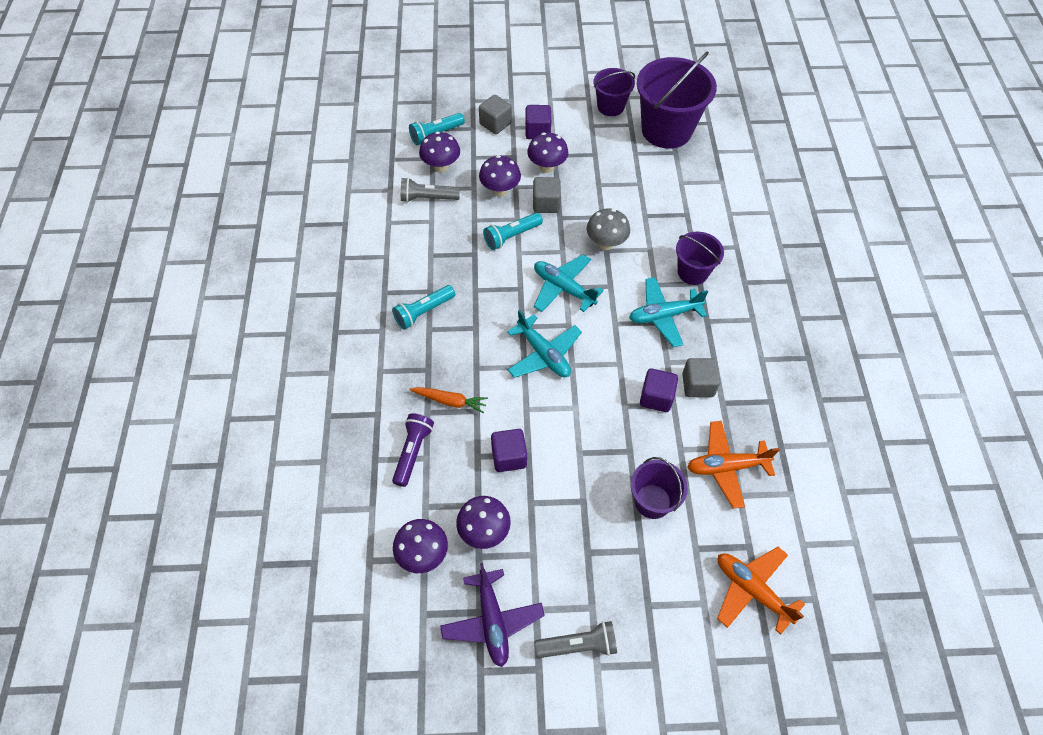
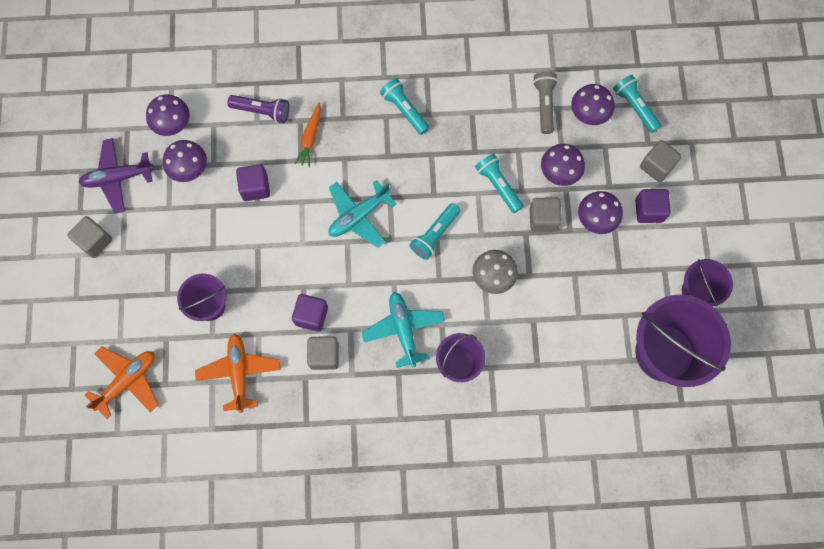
camera: 90 degrees right, 15 degrees up
turquoise plane [534,254,604,312] -> turquoise flashlight [410,203,460,260]
grey flashlight [535,621,617,658] -> grey cube [67,216,112,258]

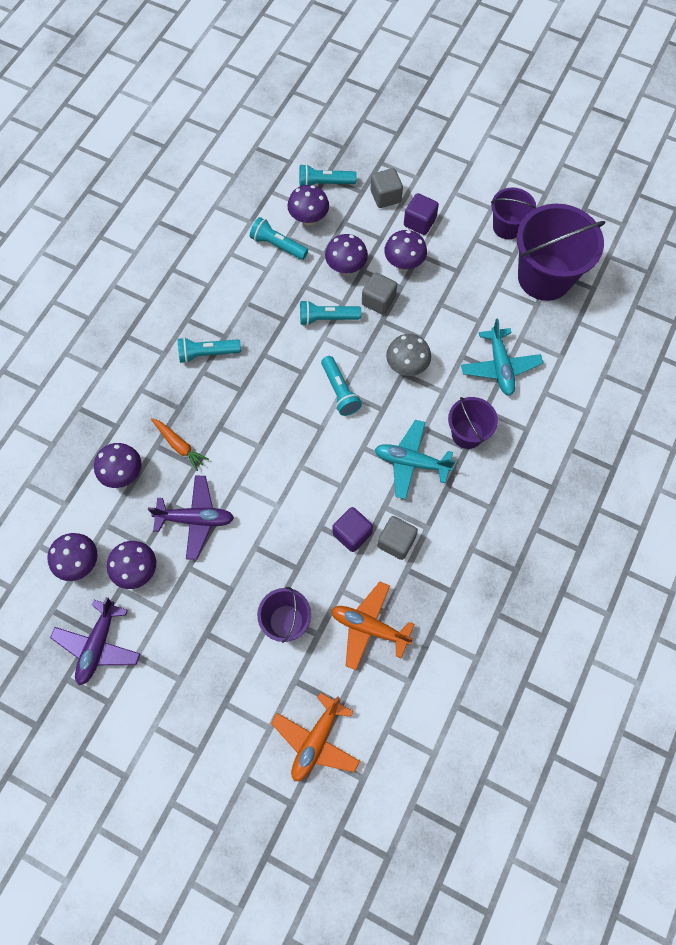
camera: 60 degrees left, 5 degrees down
grey cube [67,216,112,258] -> none
orange plane [85,346,159,419] -> orange plane turned 135 degrees counterclockwise [271,692,360,781]
purple flashlight [227,95,289,123] -> purple mushroom [94,443,142,488]
purple cube [236,164,270,201] -> purple plane [148,475,234,560]
turquoise plane [328,180,396,248] -> turquoise plane moved to [461,318,543,396]
grey flashlight [533,71,558,134] -> turquoise flashlight [250,217,308,260]

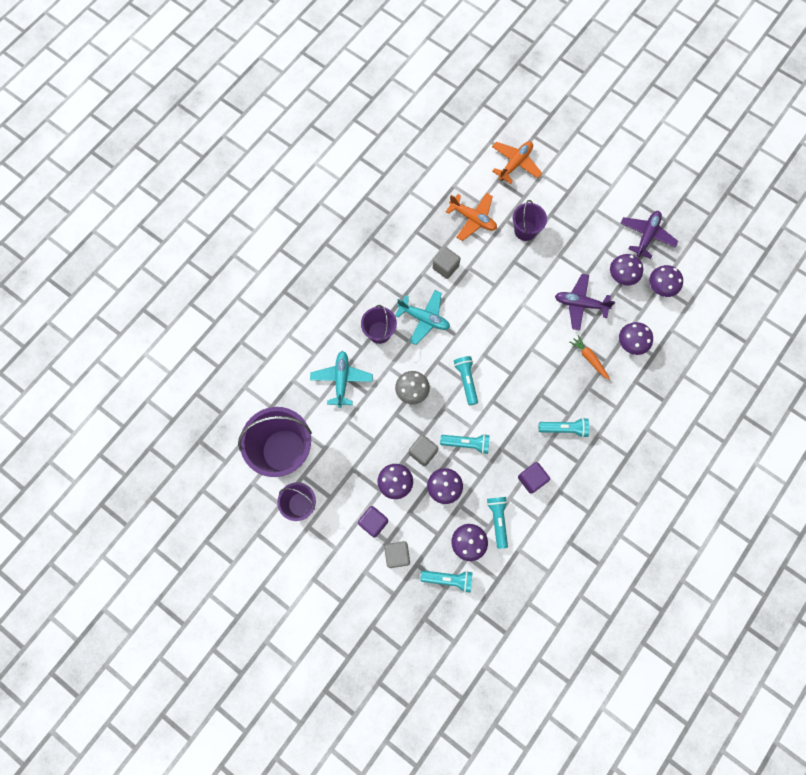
camera: 170 degrees left, 5 degrees up
turquoise flashlight [250,217,308,260] -> turquoise flashlight turned 135 degrees counterclockwise [487,497,508,549]
purple cube [332,507,373,552] -> purple cube moved to [518,462,550,494]

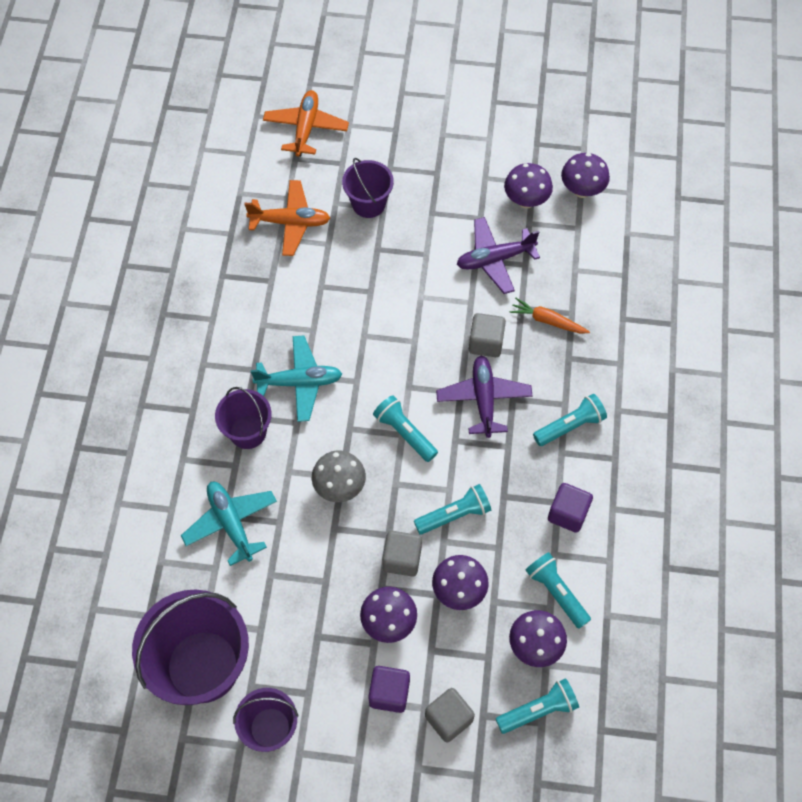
camera: 30 degrees left, 10 degrees down
grey cube [433,247,460,279] -> grey cube moved to [469,313,506,357]
purple mushroom [619,322,653,355] -> none
purple plane [620,211,678,259] -> purple plane moved to [436,356,532,438]

